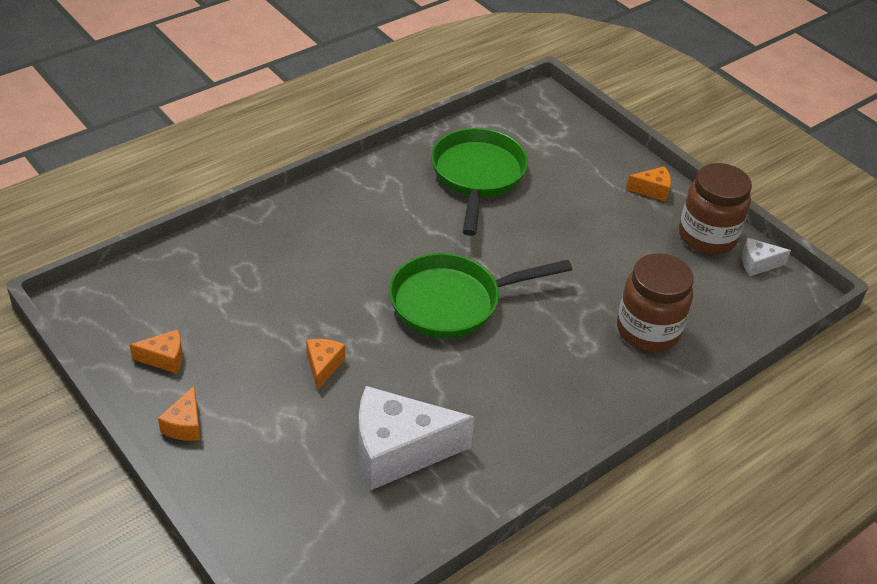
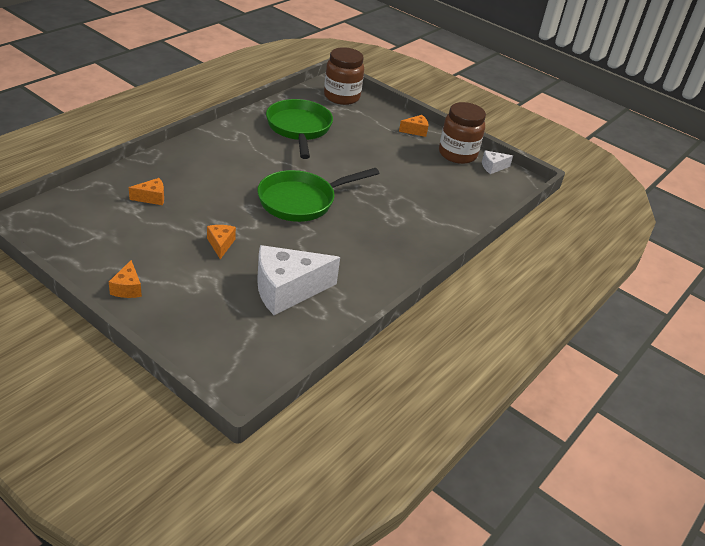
camera: 15 degrees left, 5 degrees down
orange cheese [130,329,183,374] -> orange cheese moved to [129,178,164,205]
brown jar [617,253,693,352] -> brown jar moved to [324,47,364,105]

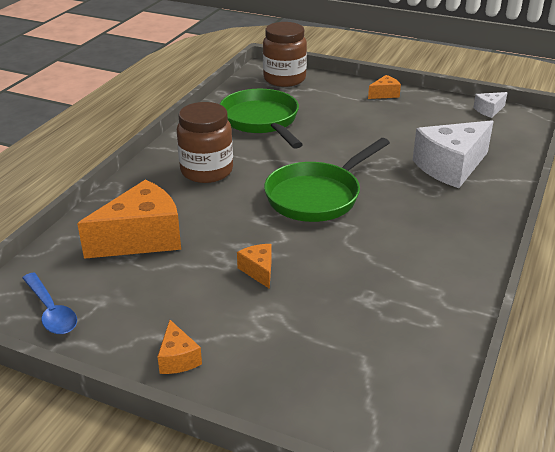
camera: 10 degrees left, 5 degrees down
orange cheese [129,178,164,205] -> orange cheese [77,179,181,259], size x2.16
white cheese [257,245,340,315] -> white cheese moved to [413,120,494,188]
brown jar [439,102,486,164] -> brown jar moved to [177,102,233,183]
none -> blue spoon [22,273,77,334]

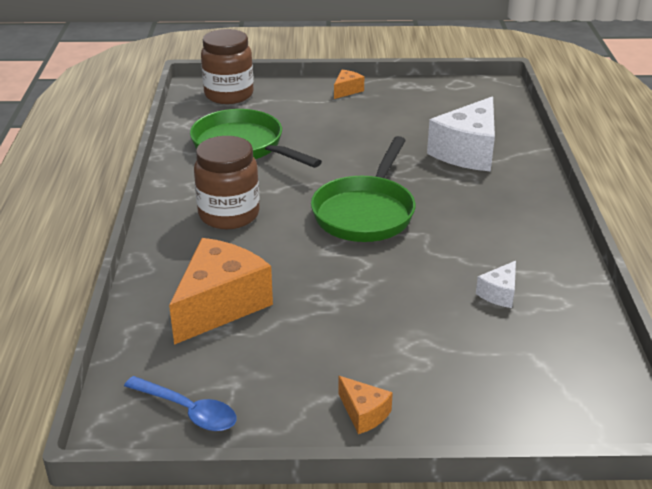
camera: 25 degrees left, 0 degrees up
orange cheese [237,244,272,289] -> none
white cheese [473,92,508,118] -> white cheese moved to [476,261,516,308]

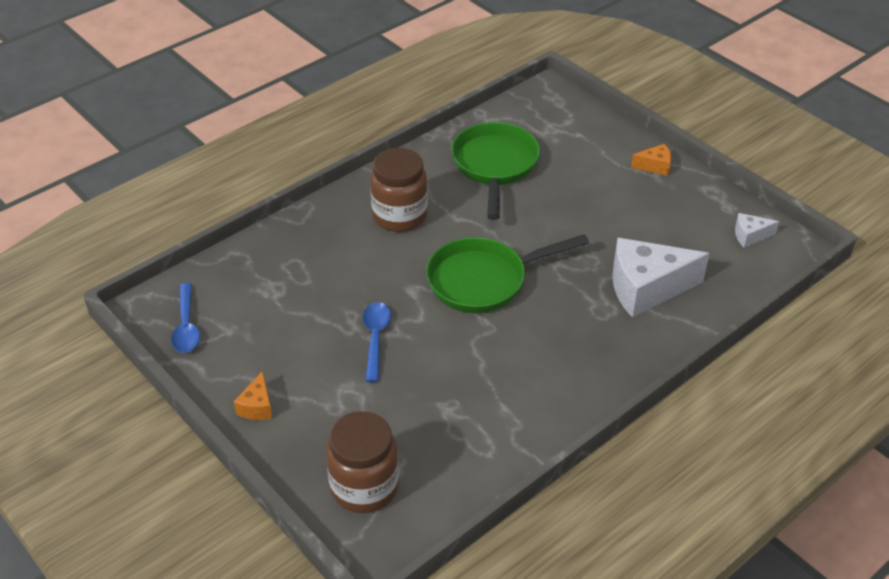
camera: 50 degrees right, 10 degrees up
orange cheese [169,238,273,345] -> none
brown jar [201,29,254,104] -> brown jar moved to [326,411,399,513]
white cheese [476,261,516,308] -> white cheese moved to [735,213,779,248]
none -> blue spoon [363,302,391,382]

